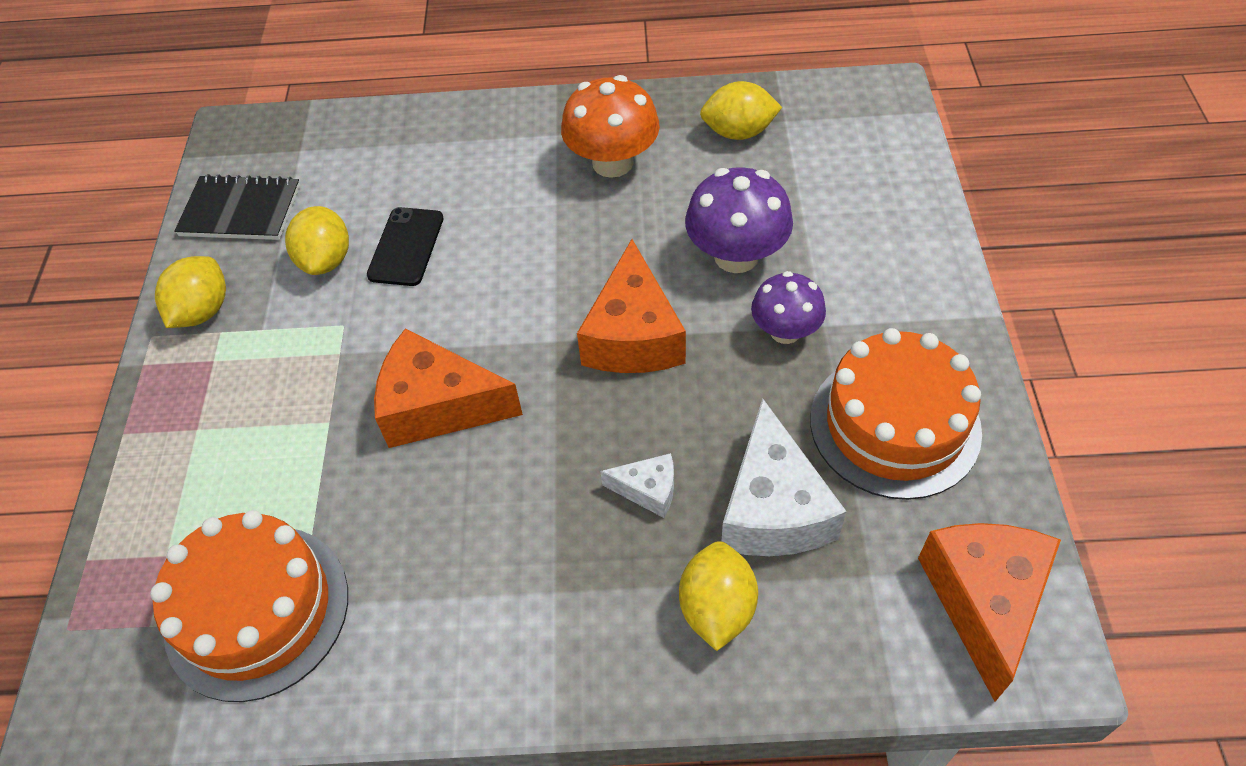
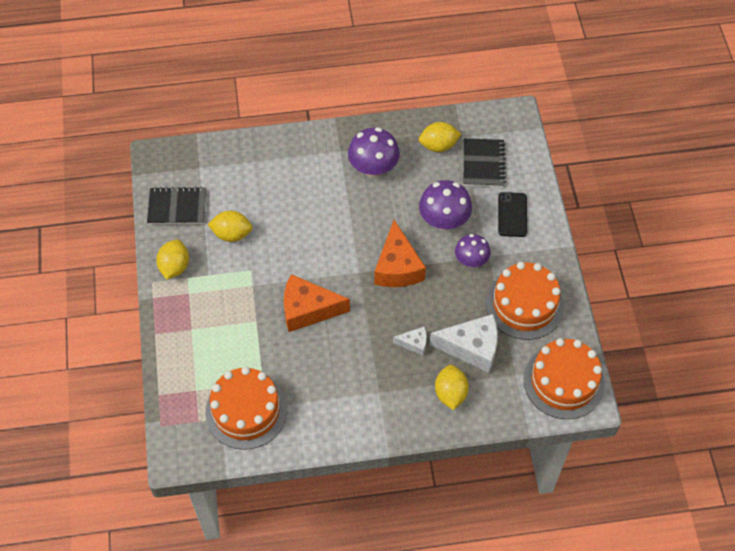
camera: 10 degrees left, 5 degrees up
yellow lemon [285,206,349,275] -> yellow lemon turned 75 degrees counterclockwise [207,211,253,242]
black phone [367,207,443,286] -> black phone moved to [498,192,527,237]
orange mushroom [561,75,660,178] -> purple mushroom [348,127,400,177]
white cheese [721,398,847,556] -> white cheese turned 75 degrees counterclockwise [429,314,498,373]
orange cheese [918,523,1061,702] -> orange cake [523,338,605,419]
none -> black notebook [464,138,506,187]

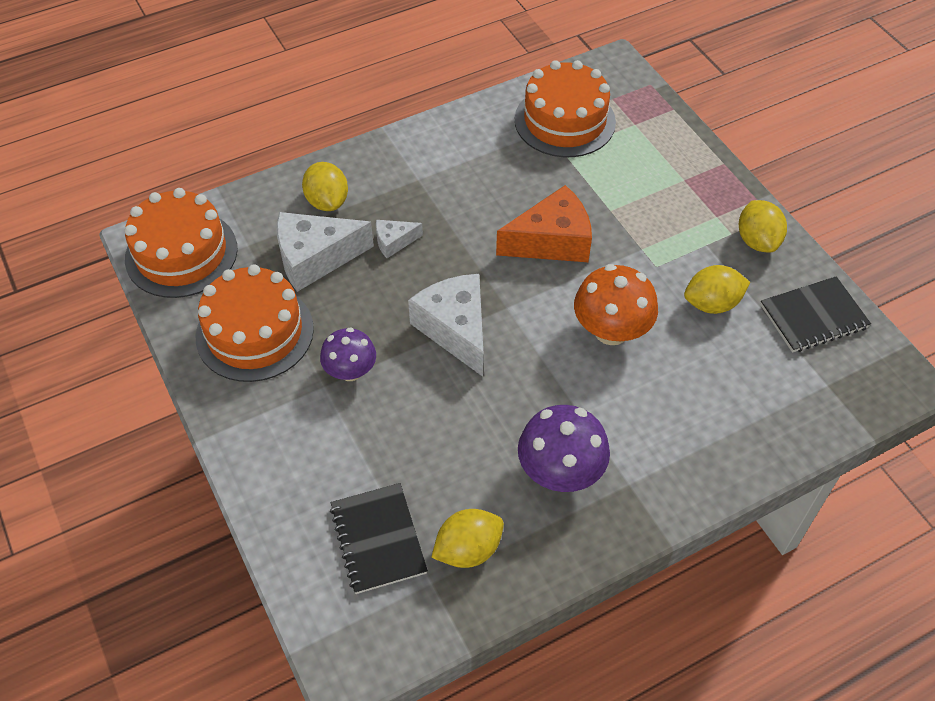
camera: 160 degrees right, 5 degrees down
orange cheese [374,220,426,287] -> white cheese [408,274,484,377]
purple mushroom [419,180,472,230] -> none
black phone [498,192,527,237] -> none
none -> orange mushroom [574,264,658,345]

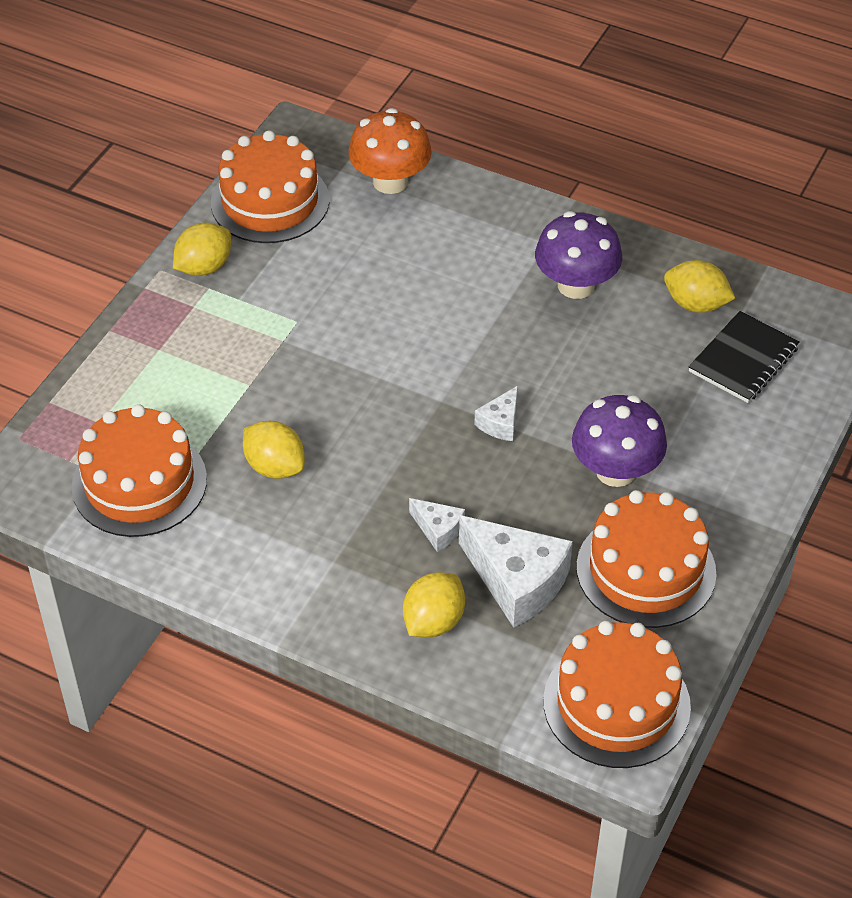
camera: 125 degrees left, 5 degrees down
purple mushroom [320,327,376,381] -> purple mushroom [572,395,667,487], size x1.52
white cheese [408,274,484,377] -> white cheese [474,386,518,441], size x0.50
orange cheese [496,185,592,262] -> none
orange mushroom [574,264,658,345] -> orange mushroom moved to [348,108,432,194]
yellow lemon [684,265,750,314] -> yellow lemon moved to [243,421,305,479]
black notebook [760,276,871,353] -> orange cake [211,130,329,243]

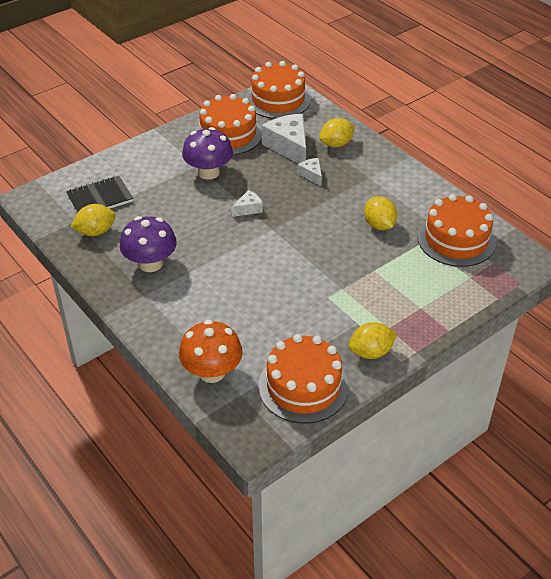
camera: 155 degrees left, 5 degrees down
yellow lemon [664,260,735,313] -> yellow lemon turned 75 degrees counterclockwise [70,204,116,236]

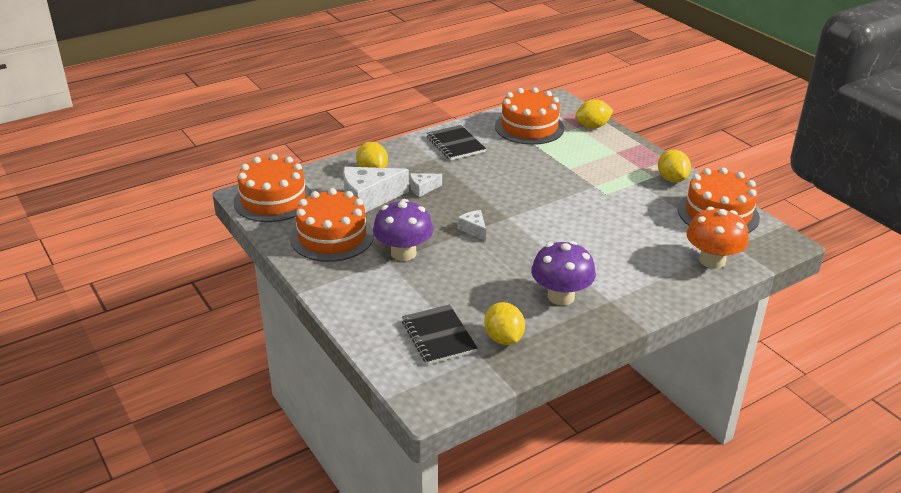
camera: 85 degrees left, 10 degrees down
yellow lemon [364,196,397,230] -> yellow lemon moved to [575,99,613,128]
none -> black notebook [426,125,486,160]

